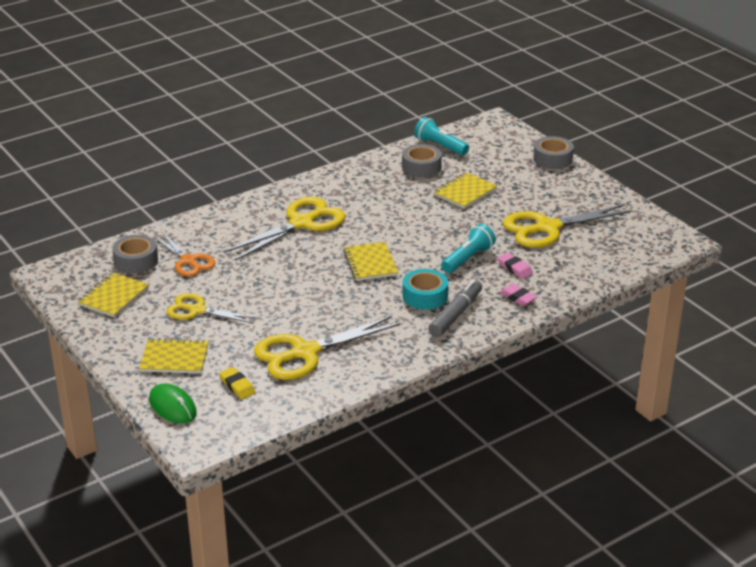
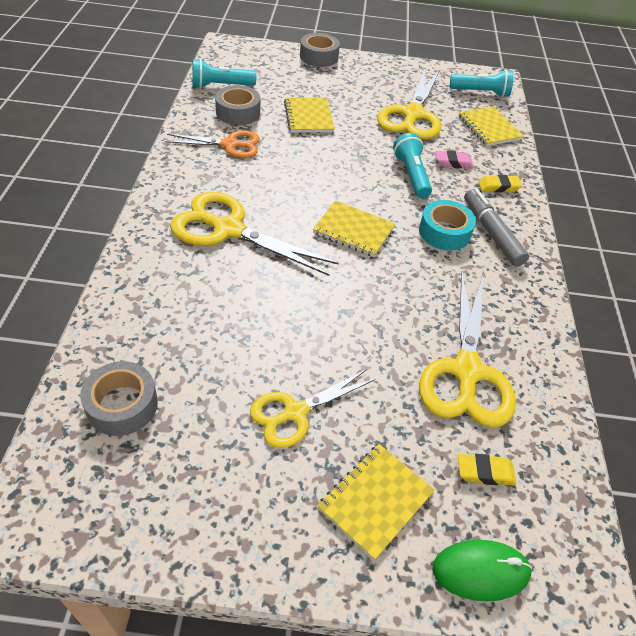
camera: 55 degrees left, 15 degrees up
yellow notebook [78,272,149,317] -> yellow notebook moved to [459,106,524,146]
orange scissors [153,232,215,277] -> orange scissors moved to [165,131,260,158]
yellow scissors [225,197,345,261] -> yellow scissors turned 60 degrees counterclockwise [170,192,338,276]
pink eraser [499,284,537,306] -> yellow eraser [478,175,522,193]
none -> turquoise flashlight [450,70,514,97]

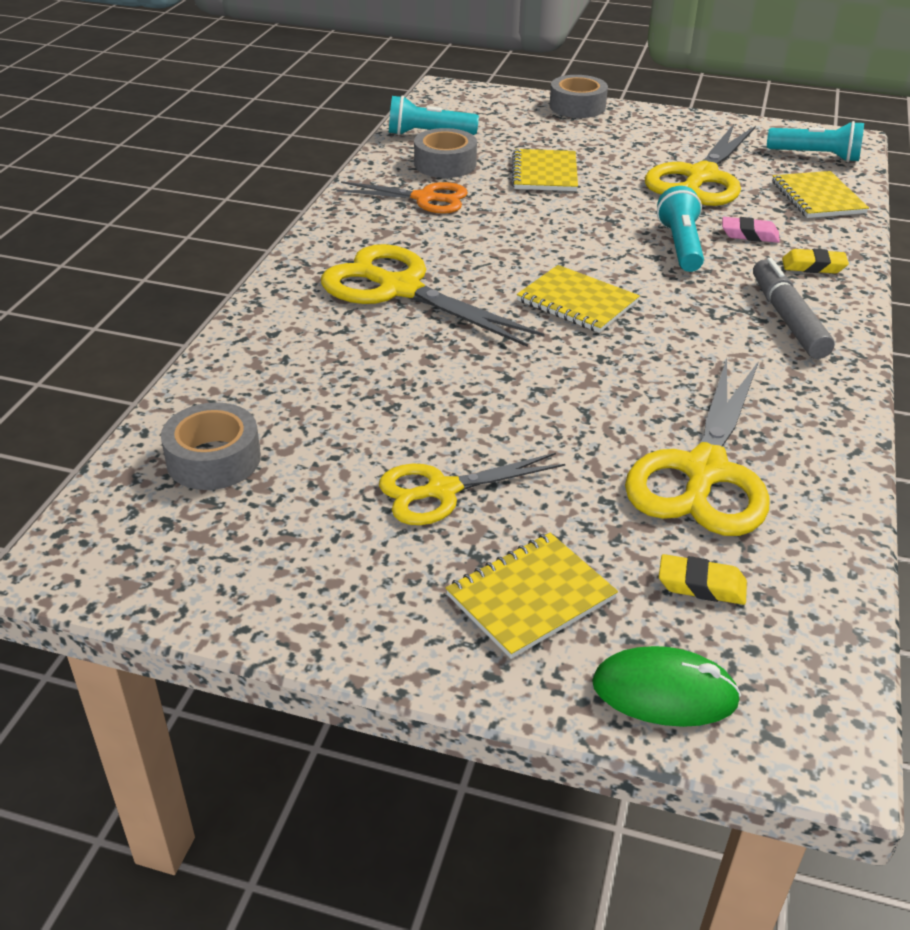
camera: 15 degrees right, 10 degrees down
turquoise tape [419,200,476,251] -> none

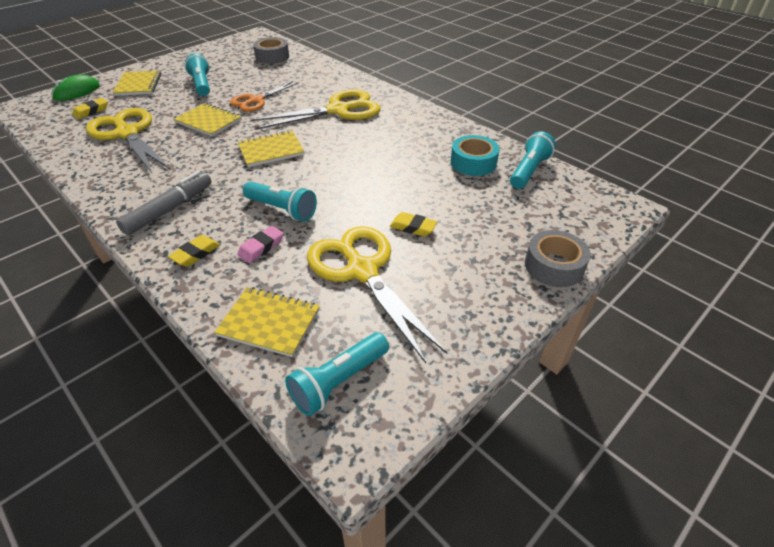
camera: 120 degrees right, 5 degrees up
orange scissors [337,181,468,214] -> orange scissors moved to [230,81,299,112]
yellow scissors [379,453,565,525] -> turquoise flashlight [185,53,210,96]
grey tape [414,128,477,178] -> turquoise tape [451,135,500,176]
yellow notebook [512,149,578,191] -> yellow notebook moved to [174,103,242,137]
grey marker [753,258,835,359] -> grey marker turned 75 degrees counterclockwise [116,171,211,236]
none -> yellow eraser [390,212,437,237]

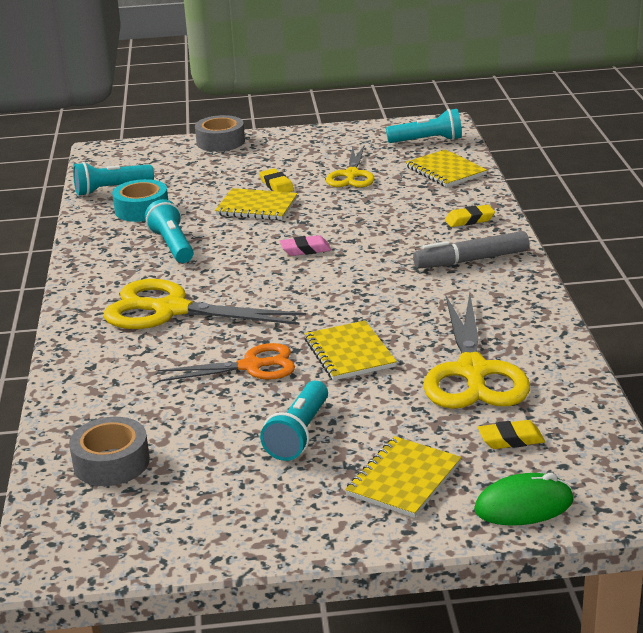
camera: 140 degrees left, 15 degrees down
pink eraser [237,226,284,263] -> pink eraser moved to [280,235,331,256]
yellow notebook [238,131,305,167] -> yellow notebook moved to [215,188,298,220]
turquoise flashlight [243,182,317,222] -> turquoise flashlight moved to [145,199,194,263]
yellow scissors [307,226,447,363] -> yellow scissors [326,145,375,187], size x0.63

